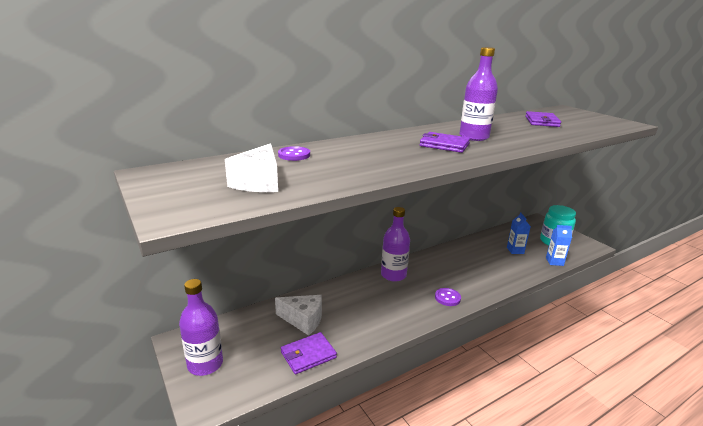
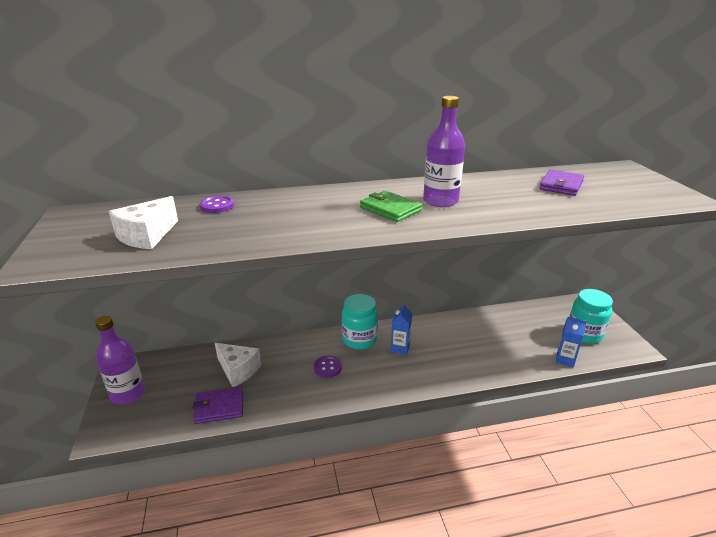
camera: 20 degrees right, 5 degrees up
purple bottle [381,207,410,282] -> turquoise jar [342,294,378,350]
purple wallet [420,132,470,153] -> green wallet [360,191,422,222]
purple button [435,288,461,306] -> purple button moved to [314,356,342,378]
blue carton [507,212,531,254] -> blue carton moved to [391,303,412,355]

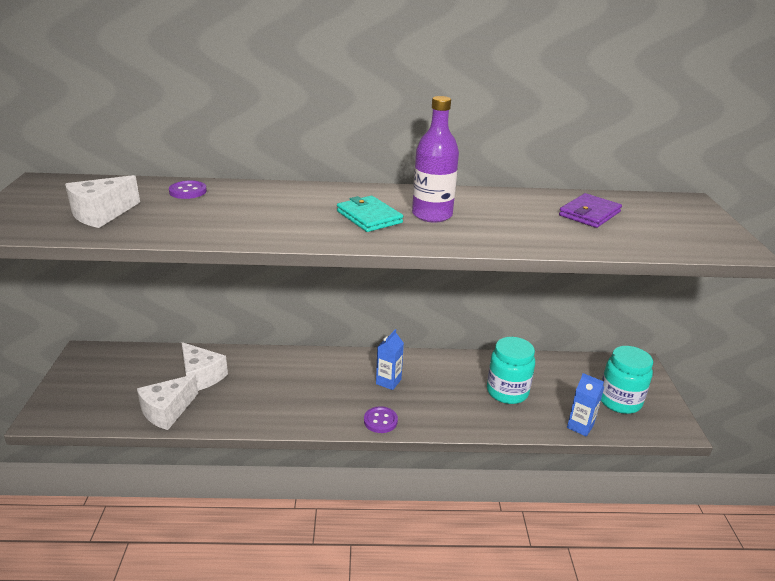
camera: 10 degrees right, 0 degrees up
purple bottle [95,316,145,405] -> none
purple wallet [193,387,243,424] -> white cheese [137,374,198,430]
purple button [314,356,342,378] -> purple button moved to [364,406,398,433]
turquoise jar [342,294,378,350] -> turquoise jar moved to [487,337,535,404]
green wallet [360,191,422,222] -> turquoise wallet [337,196,403,232]

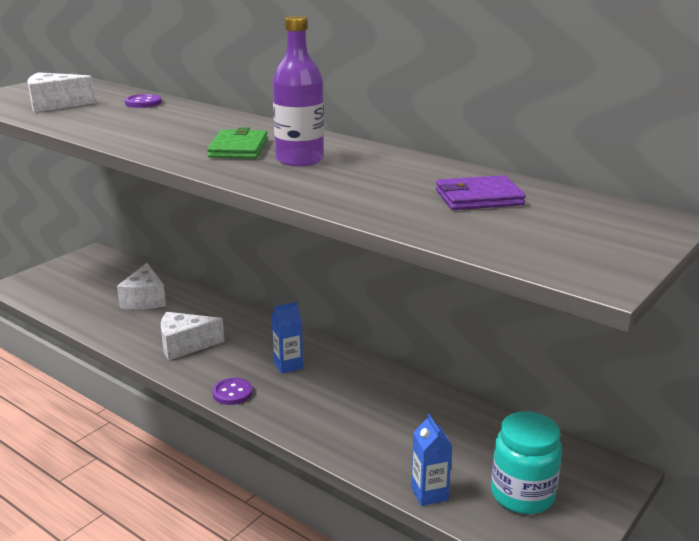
camera: 40 degrees right, 5 degrees down
white cheese [137,374,198,430] -> white cheese moved to [161,312,225,360]
turquoise wallet [337,196,403,232] -> green wallet [207,127,268,159]
turquoise jar [487,337,535,404] -> none

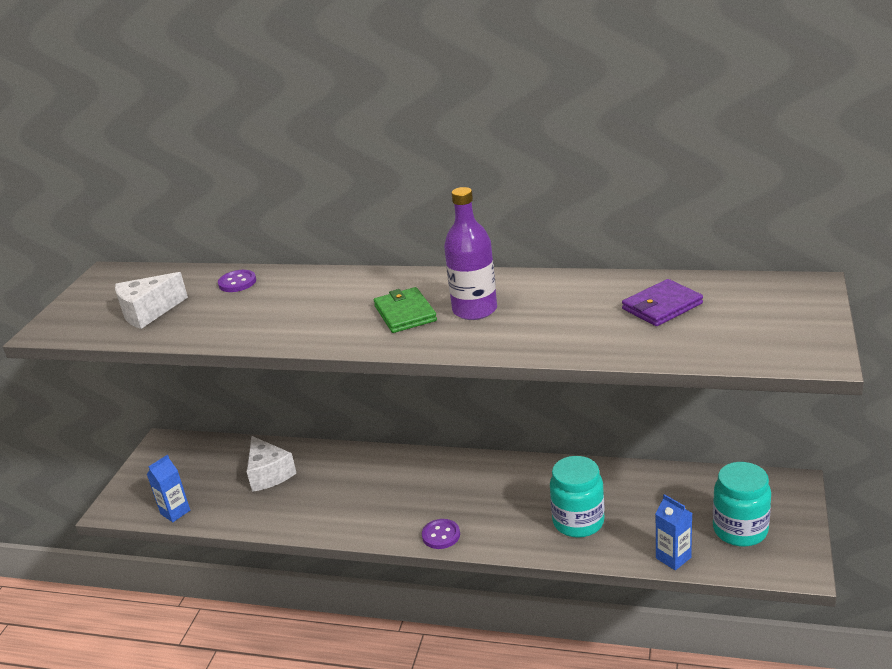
camera: 20 degrees left, 5 degrees up
white cheese [161,312,225,360] -> none
blue carton [271,302,303,374] -> blue carton moved to [147,455,190,522]
none -> turquoise jar [550,456,605,538]

